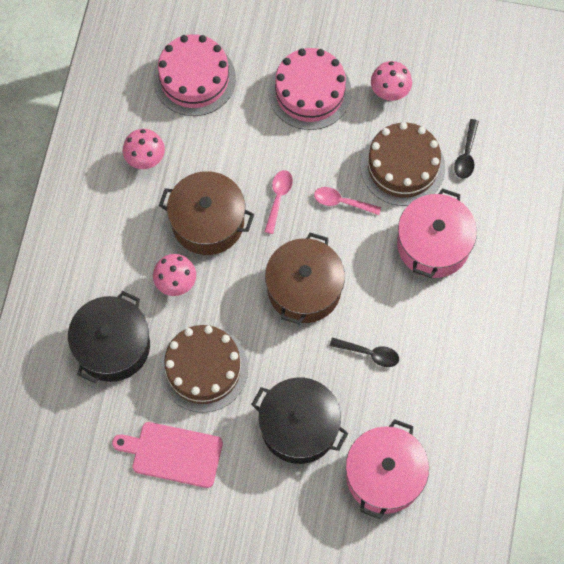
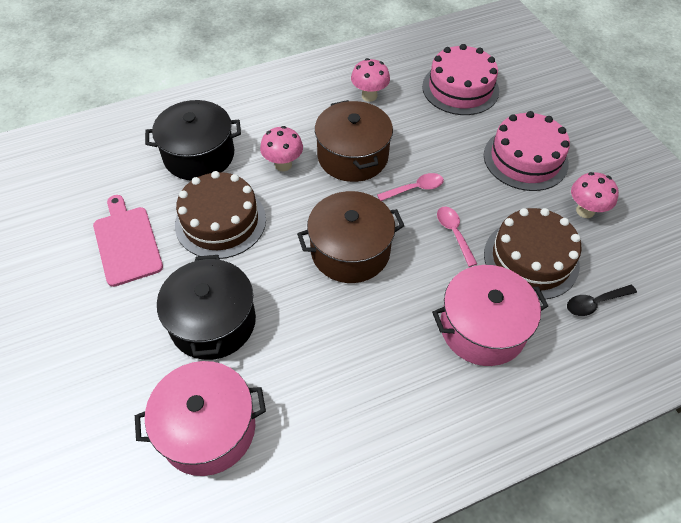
camera: 55 degrees right, 15 degrees down
black spoon [330,338,399,367] -> none

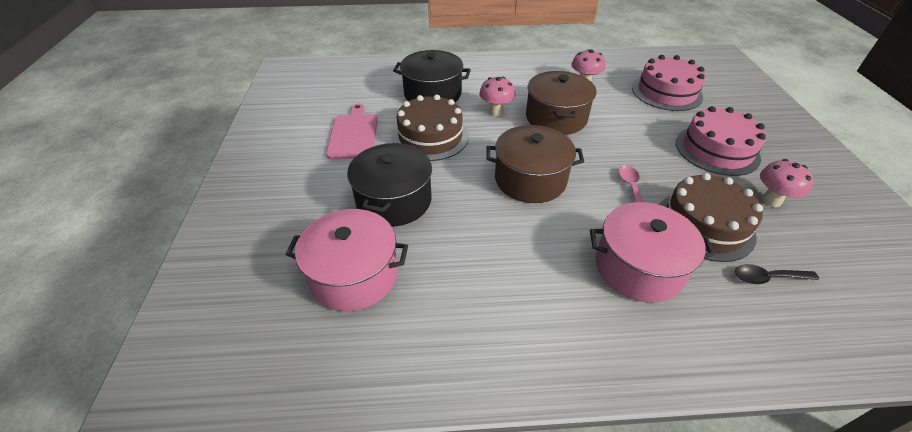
camera: 20 degrees right, 10 degrees down
pink spoon [377,173,444,201] -> none

